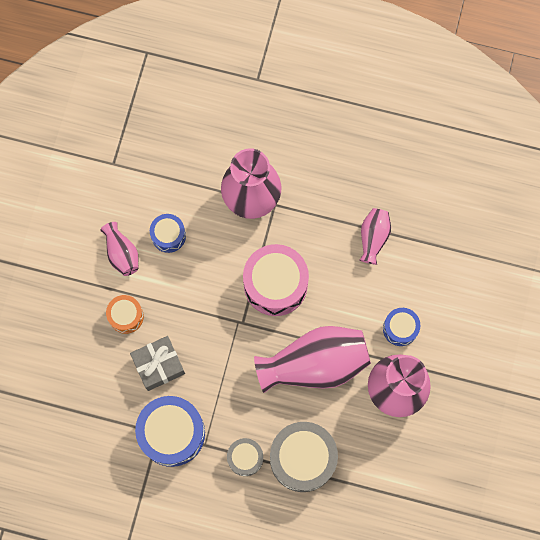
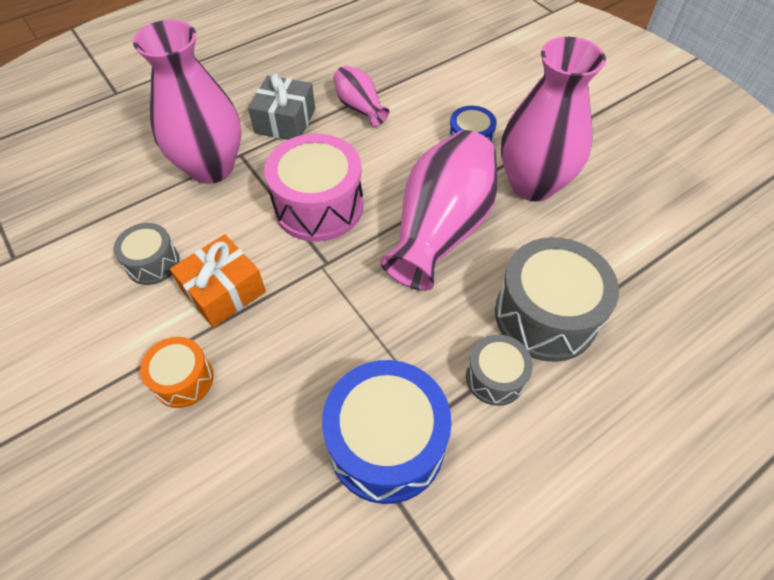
camera: 50 degrees left, 20 degrees down
pink vase [100,222,138,276] -> none
grey gift [130,336,185,391] -> grey gift moved to [248,74,315,140]
blue drum [150,214,186,253] -> grey drum [113,223,180,285]
none -> orange gift [170,234,266,328]

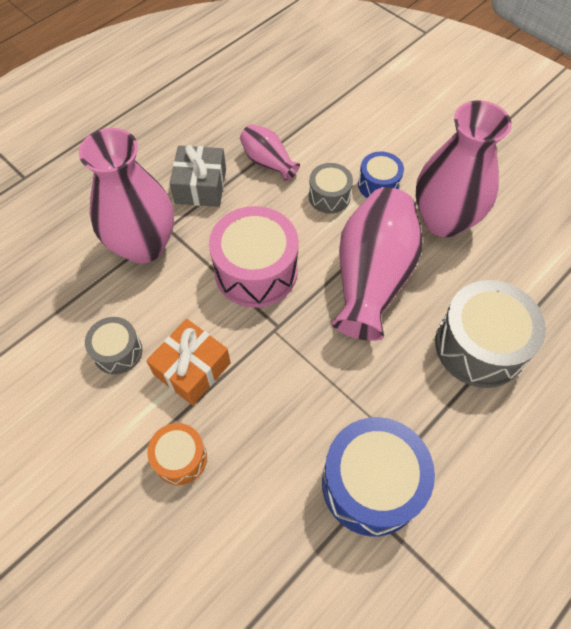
camera: 10 degrees left, 5 degrees up
grey drum [466,335,533,406] -> grey drum moved to [309,163,353,214]

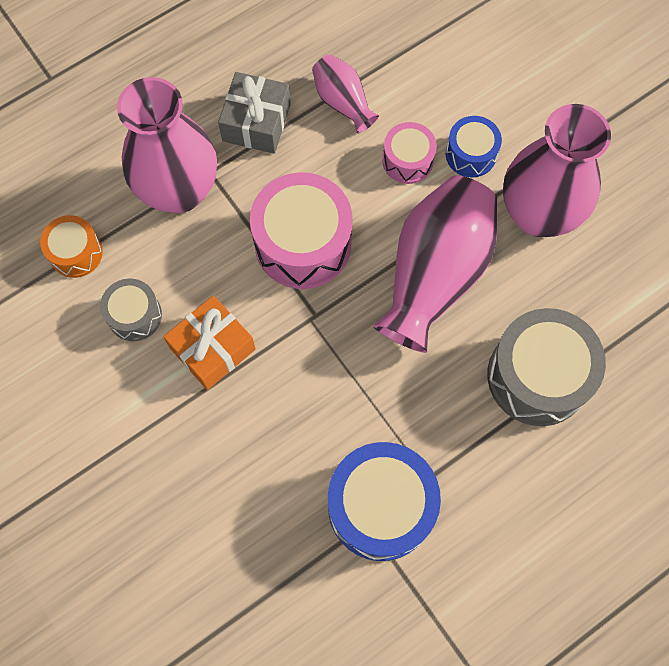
camera: 10 degrees right, 10 degrees up
orange drum [147,423,207,485] -> orange drum moved to [40,215,103,278]
grey drum [309,163,353,214] -> pink drum [382,122,437,184]

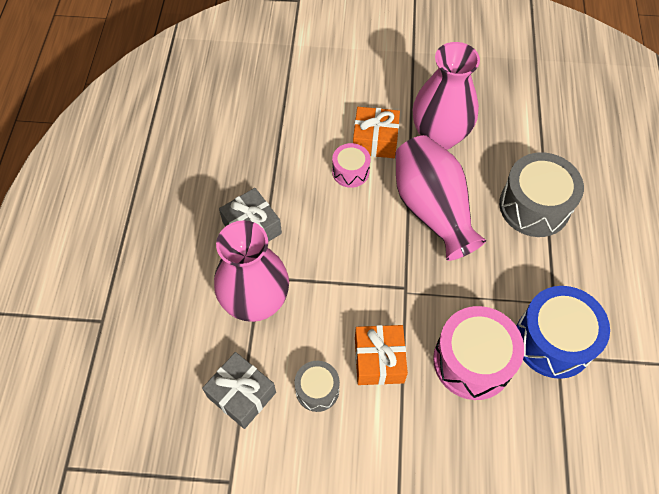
camera: 50 degrees left, 10 degrees down
orange drum [40,215,103,278] -> grey gift [202,352,276,429]
pink drum [250,172,353,289] -> pink drum moved to [433,306,524,400]
pink vase [312,54,379,133] -> none
blue drum [446,116,502,178] -> orange gift [353,107,400,158]

